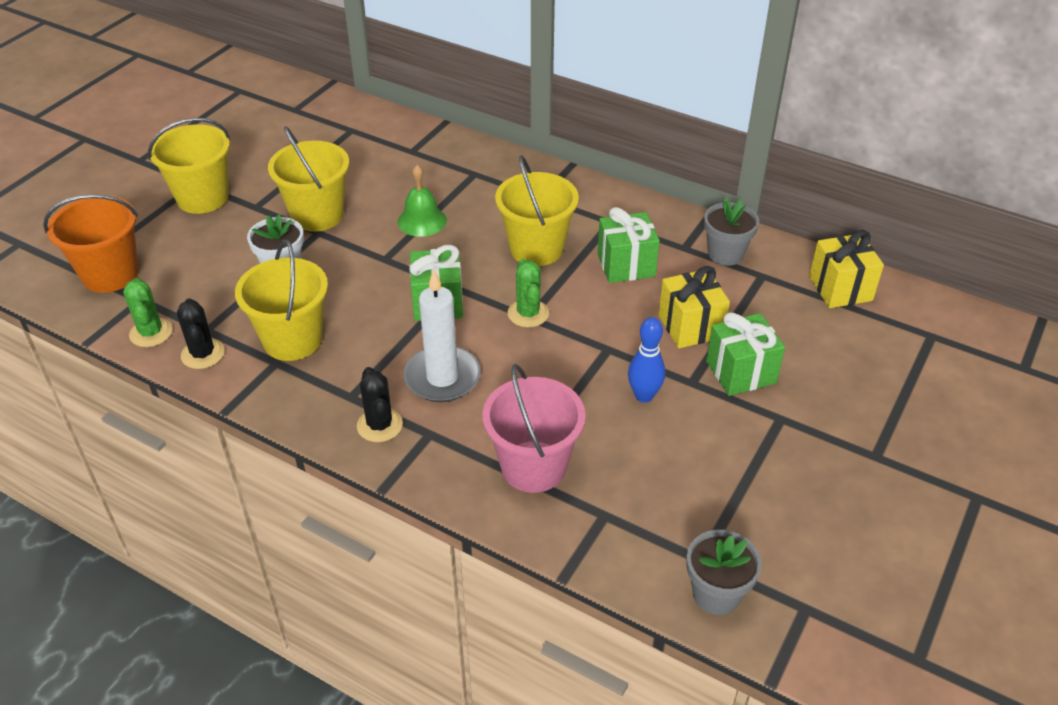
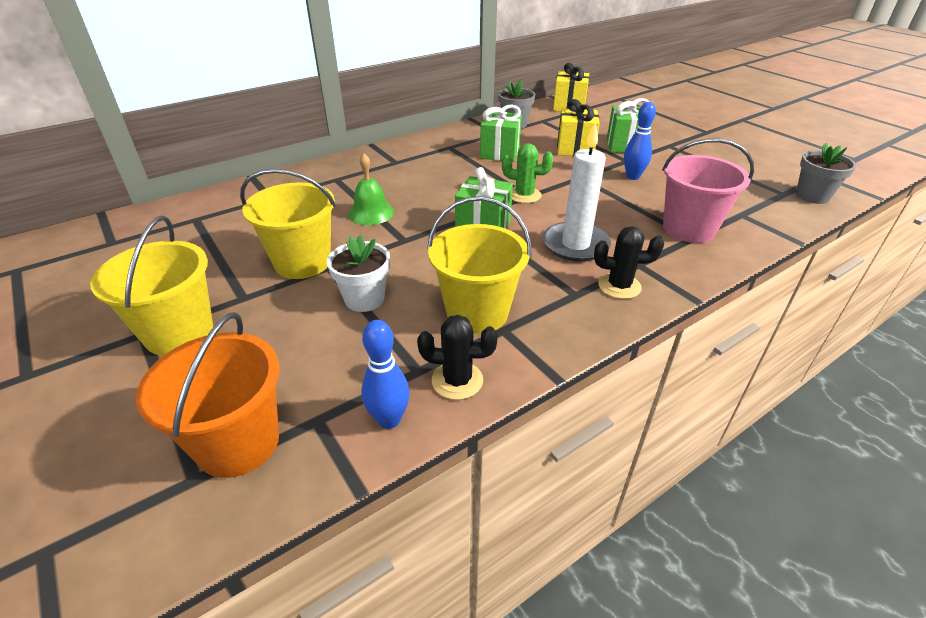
camera: 65 degrees left, 5 degrees down
green cactus [123,278,173,347] -> blue bowling pin [361,320,410,429]
yellow bucket [495,155,579,266] -> none

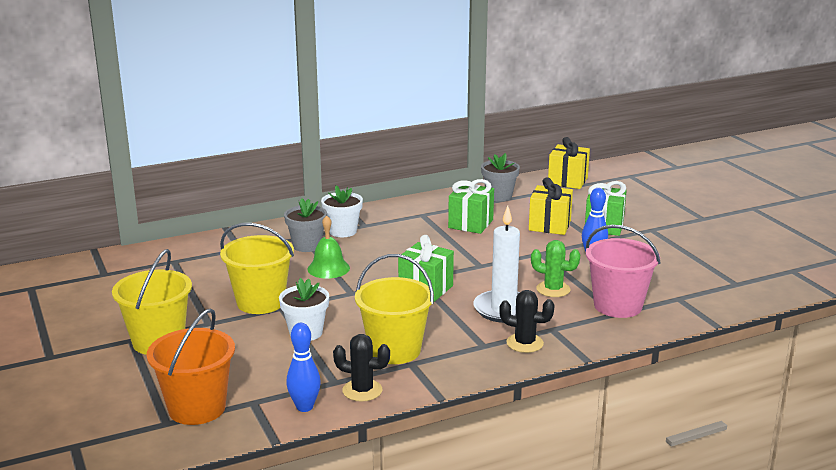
camera: 10 degrees right, 15 degrees down
green cactus [502,143,554,203] -> green cactus moved to [531,240,580,297]
grey flower pot [796,143,856,204] -> grey flower pot moved to [284,198,327,252]
none -> white flower pot [321,186,363,237]

